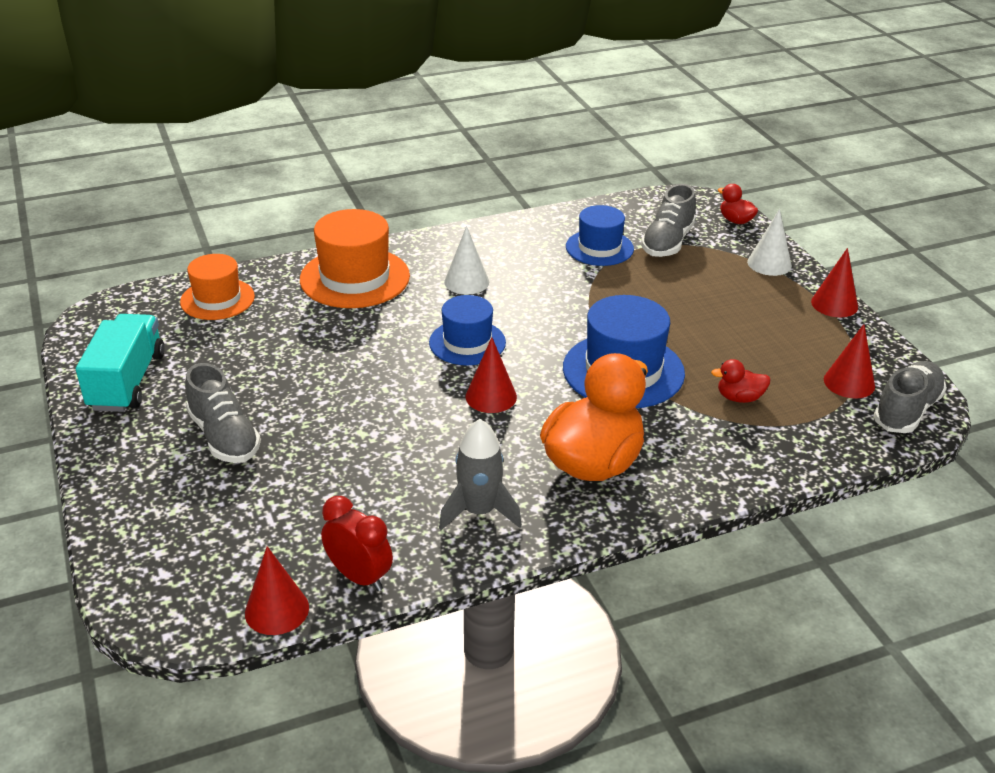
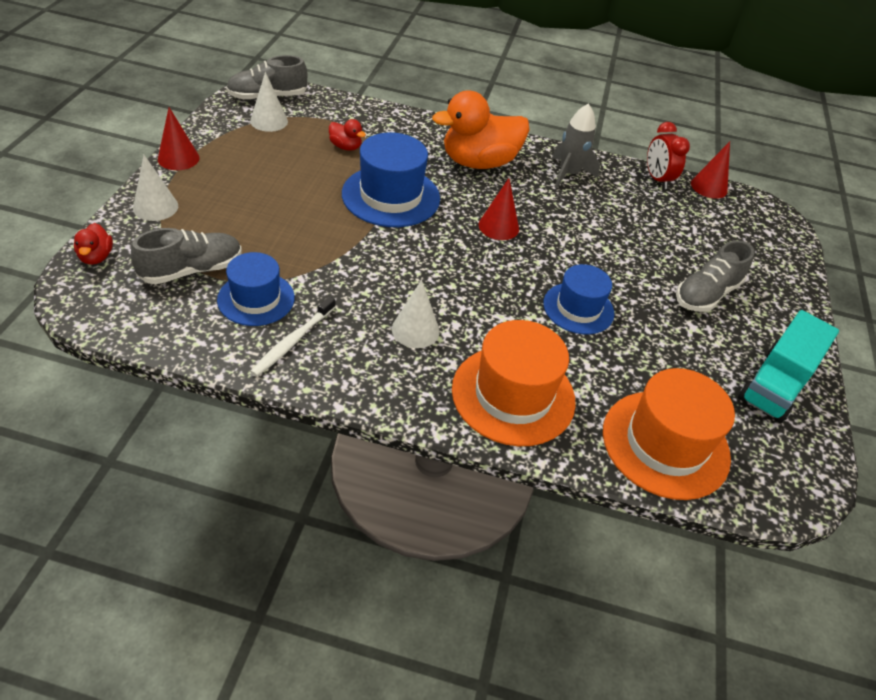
camera: 150 degrees left, 10 degrees up
orange hat [180,254,255,320] -> orange hat [603,368,735,500], size x1.54
grey shoe [185,363,261,463] -> grey shoe turned 135 degrees counterclockwise [676,240,754,312]
blue hat [429,295,506,366] -> blue hat moved to [543,264,614,335]
red cone [824,324,875,399] -> white cone [250,72,288,132]
none -> white toothbrush [250,296,336,377]

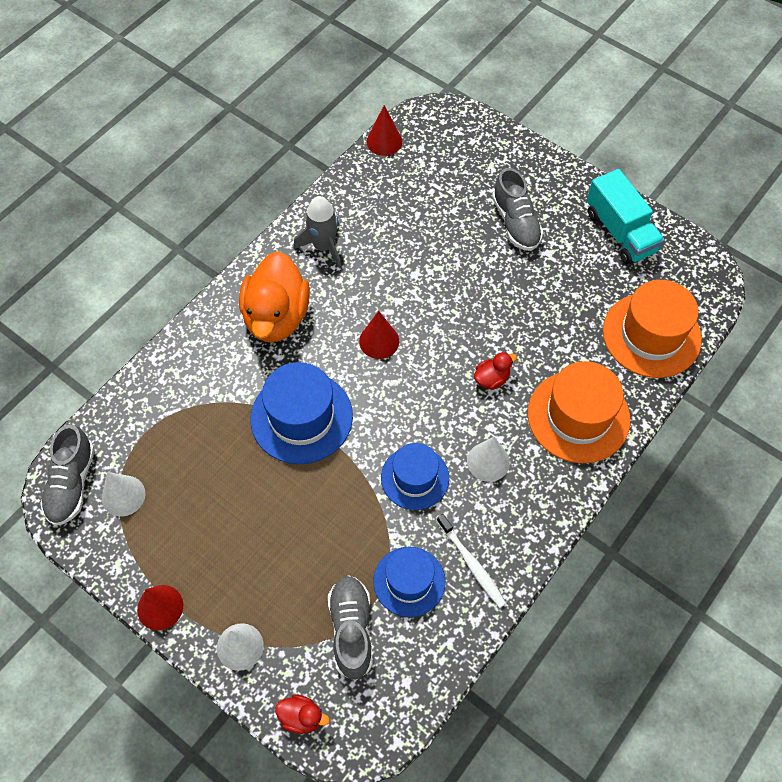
camera: 60 degrees left, 15 degrees up
red duck [329,119,366,151] -> red duck moved to [474,352,517,390]
blue hat [543,264,614,335] -> blue hat moved to [381,443,449,510]
red clock [647,122,690,189] -> none

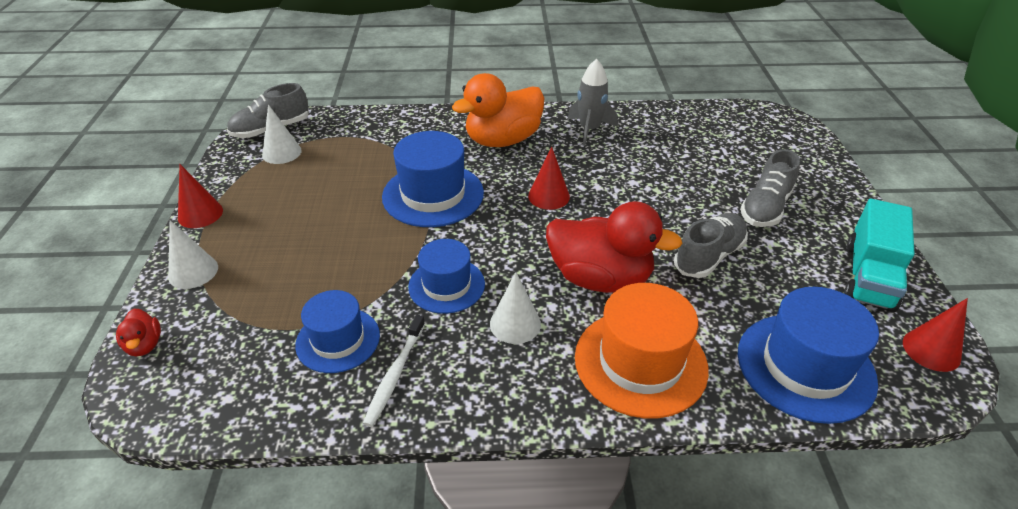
camera: 50 degrees right, 20 degrees down
grey shoe [328,575,373,681] -> grey shoe moved to [674,213,748,278]
red cone [367,105,402,156] -> red cone moved to [903,298,968,372]
red duck [474,352,517,390] -> red duck [546,201,683,293], size x2.30
orange hat [603,280,702,378] -> blue hat [738,287,879,424]

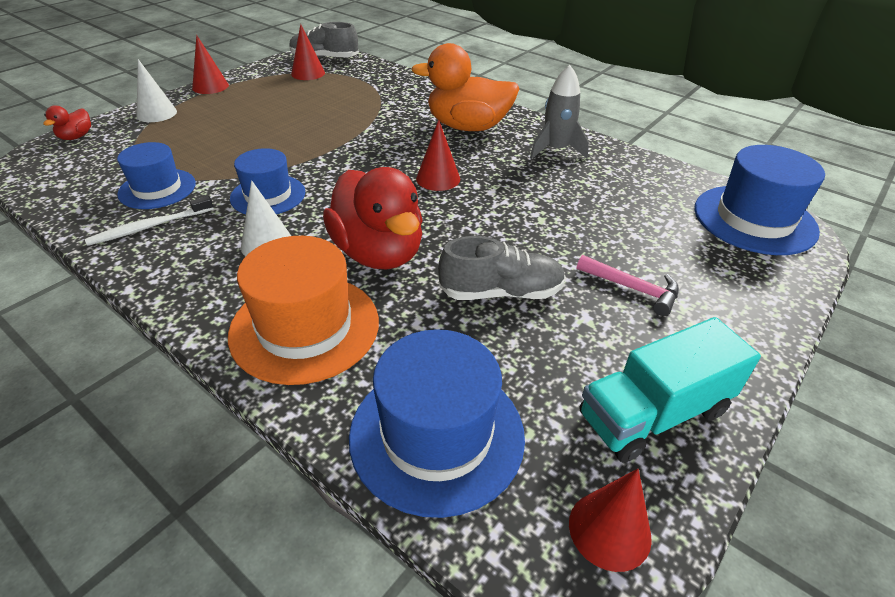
camera: 40 degrees right, 0 degrees up
white cone [262,104,302,164] -> red cone [291,24,325,80]
blue hat [382,131,484,227] -> blue hat moved to [694,145,825,255]
grey shoe [740,149,800,227] -> pink hammer [577,255,679,316]

